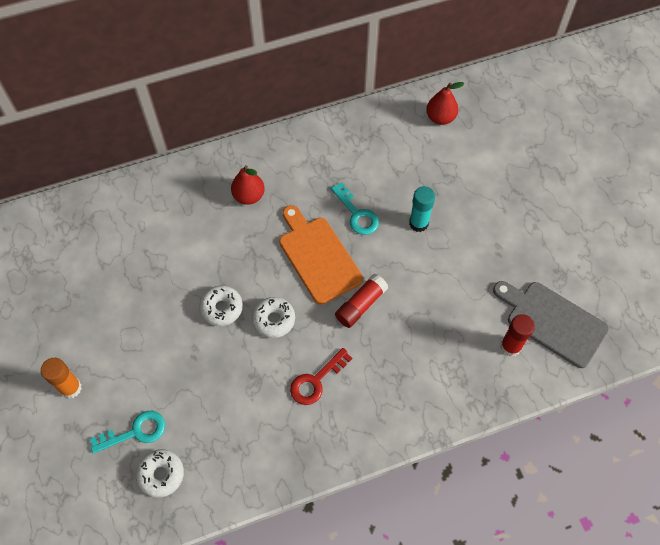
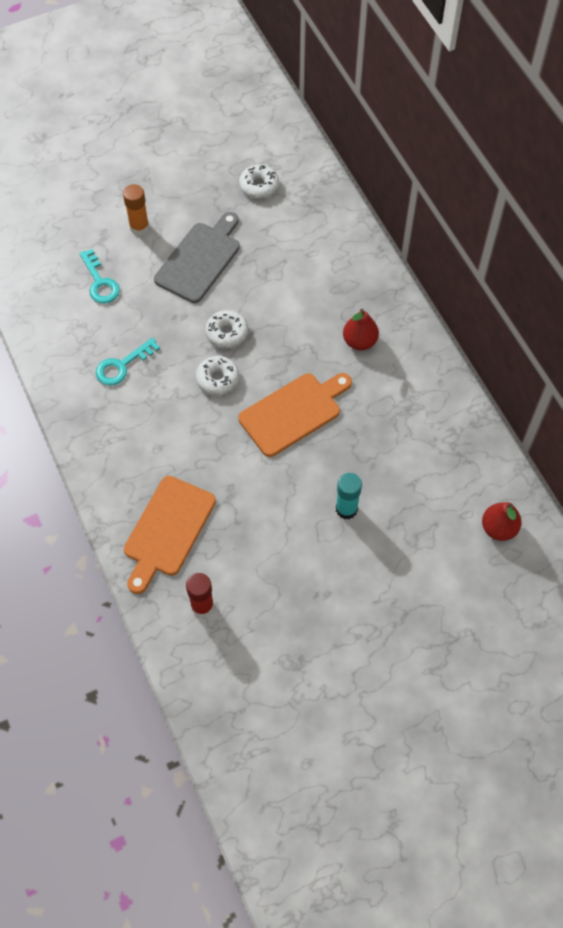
camera: 85 degrees right, 0 degrees up
white donut [136,449,184,498] -> white donut moved to [239,165,279,199]
red key [290,348,352,405] -> none
turquoise key [331,182,379,235] -> turquoise key moved to [96,338,160,386]
red glue stick [335,274,388,328] -> none
grey cutting board [493,281,609,368] -> grey cutting board moved to [154,212,240,303]
none -> orange cutting board [124,476,216,594]

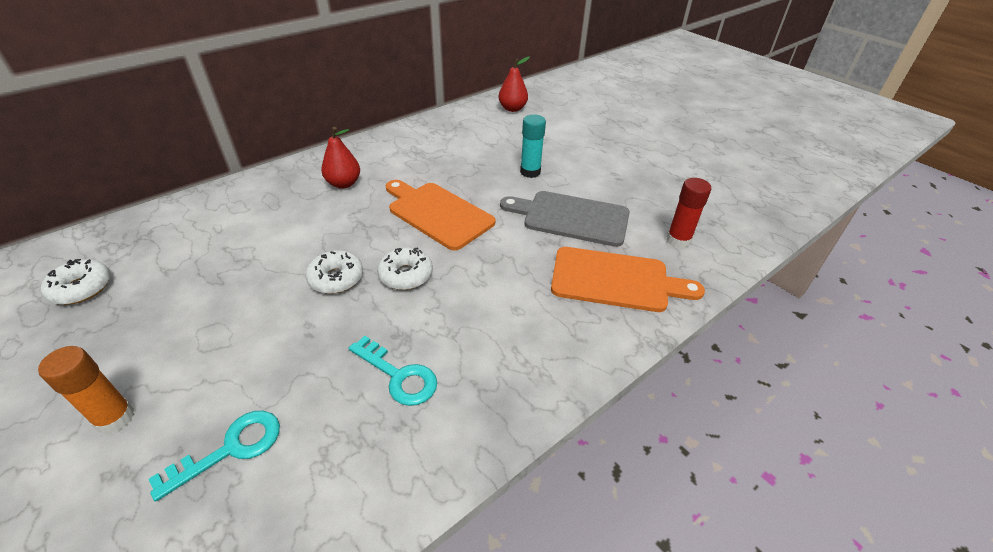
camera: 105 degrees left, 20 degrees down
grey cutting board [154,212,240,303] -> grey cutting board moved to [500,191,630,247]

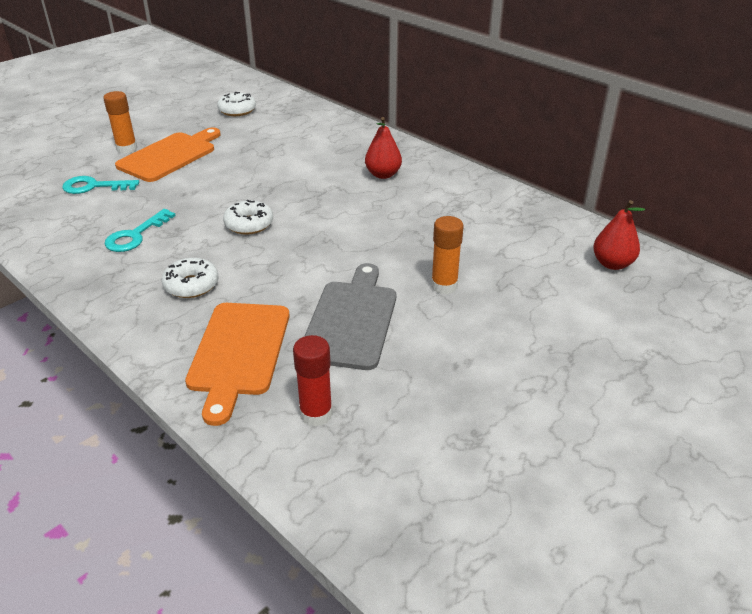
camera: 85 degrees right, 5 degrees down
turquoise key [149,411,280,502] -> turquoise key turned 135 degrees clockwise [62,176,139,194]
white donut [305,250,363,294] -> white donut moved to [162,258,219,298]
orange cutting board [386,180,495,251] -> orange cutting board moved to [115,127,221,182]
turquoise glue stick [520,114,546,178] -> orange glue stick [431,216,464,294]

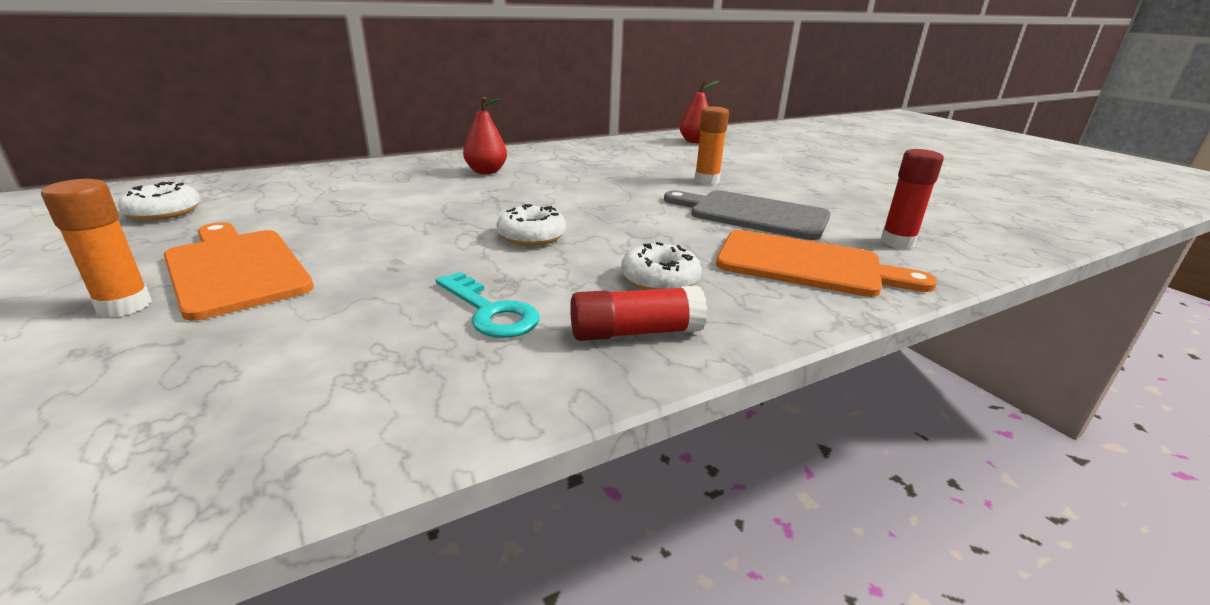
camera: 75 degrees left, 10 degrees down
turquoise key [62,176,139,194] -> none
none -> red glue stick [570,285,707,341]

